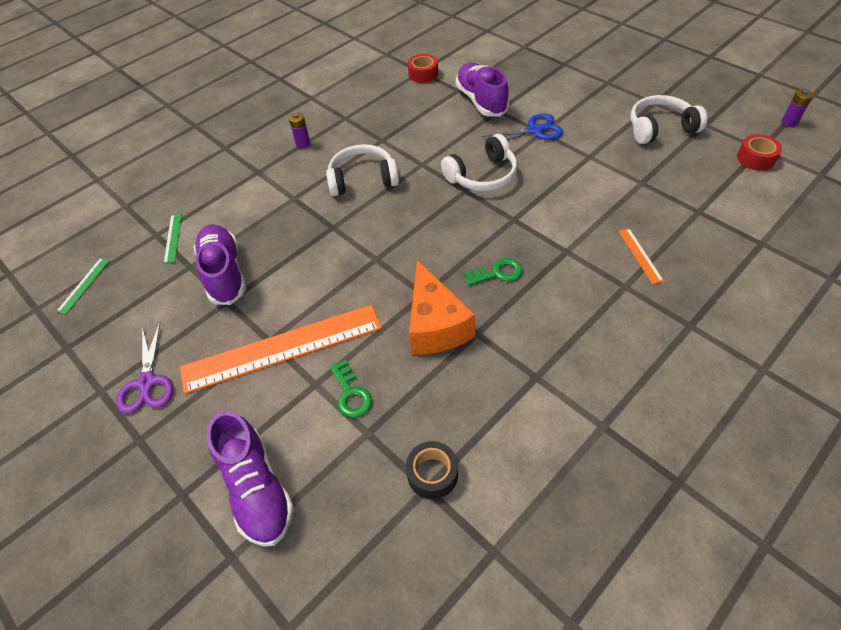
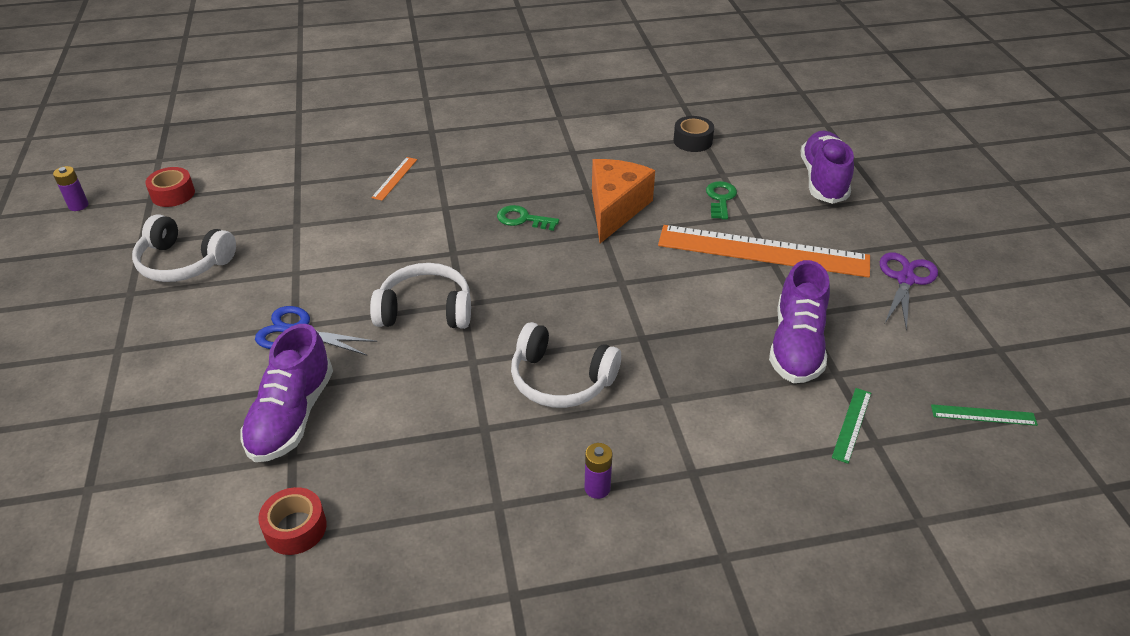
camera: 150 degrees left, 10 degrees down
green ruler [56,258,110,314] -> green ruler turned 45 degrees clockwise [931,404,1038,426]

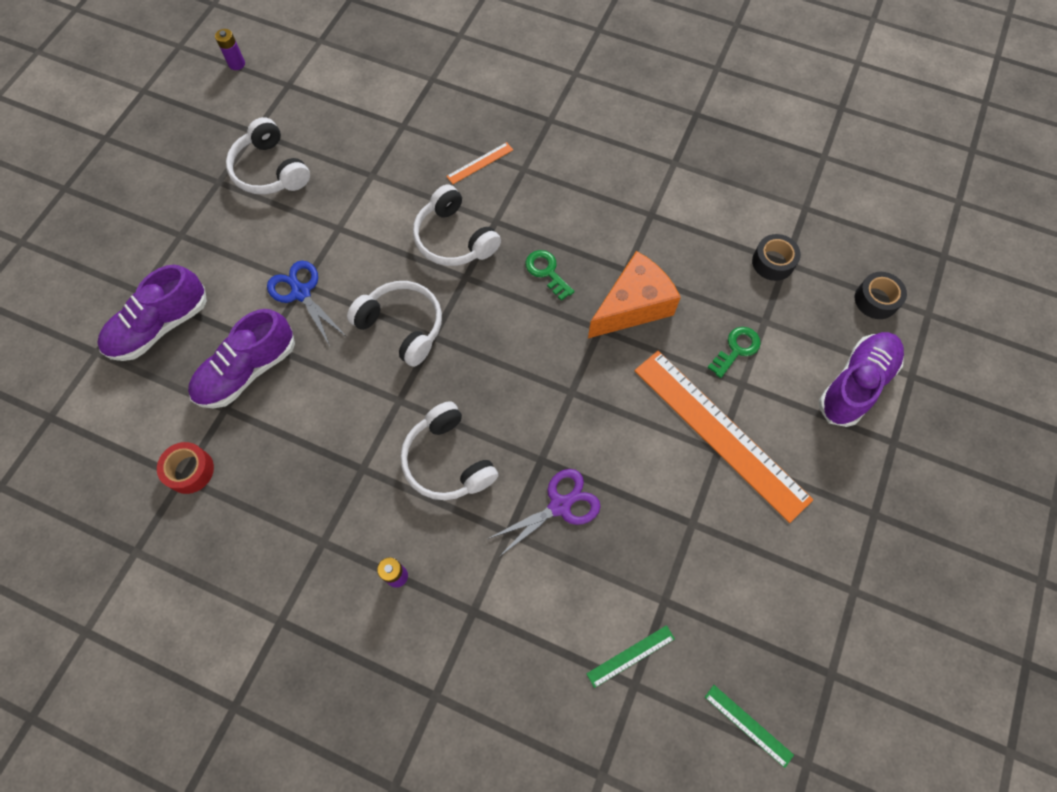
camera: 35 degrees right, 25 degrees up
red tape [145,167,195,207] -> none
purple shoe [769,260,830,383] -> purple shoe moved to [97,264,207,361]
purple scissors [880,252,938,330] -> purple scissors moved to [488,469,601,557]
none -> white headphones [413,184,501,266]
none -> black tape [855,272,907,319]

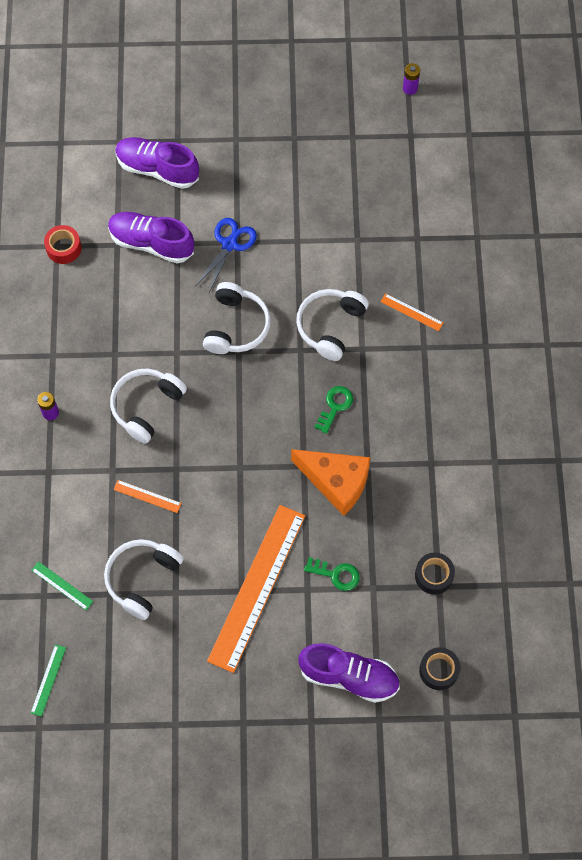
camera: 65 degrees right, 0 degrees up
white headphones [226,117,310,194] -> white headphones moved to [104,539,184,620]
purple scissors [488,469,601,557] -> orange ruler [113,480,182,513]

